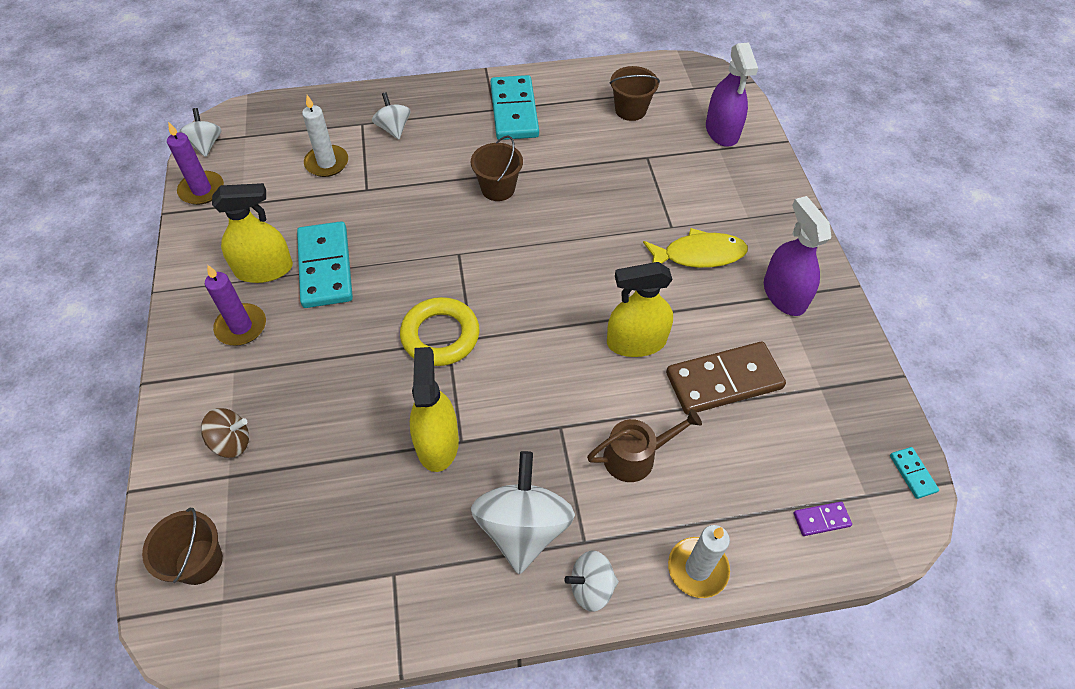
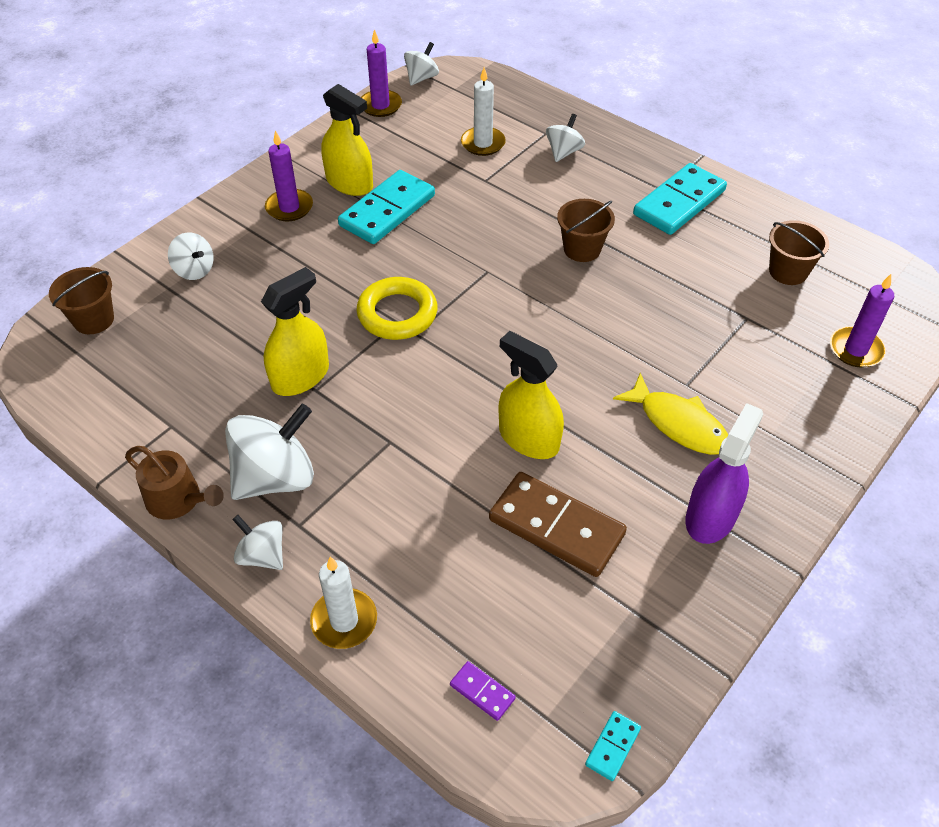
camera: 50 degrees right, 5 degrees down
brown spinning top [201,408,249,458] -> white spinning top [168,232,214,280]
brown watering can [587,409,702,482] -> brown watering can moved to [125,446,224,520]
purple spray bottle [706,42,758,147] -> purple candle [830,274,894,368]

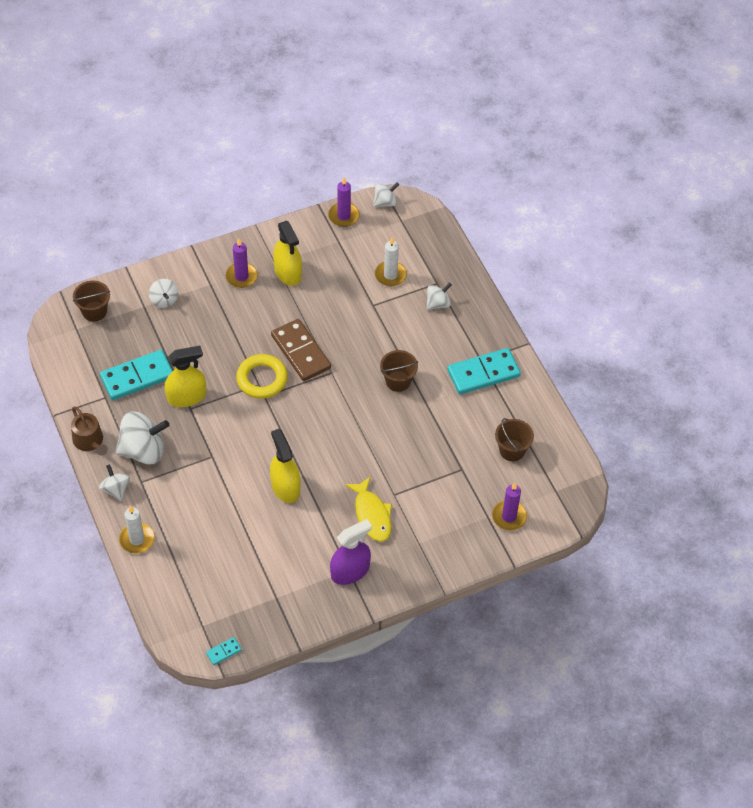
camera: 25 degrees right, 5 degrees up
turquoise domino [338,170,435,244] -> turquoise domino moved to [100,350,173,400]
purple domino [450,661,515,721] -> none
brown domino [489,472,627,577] -> brown domino moved to [271,319,331,381]

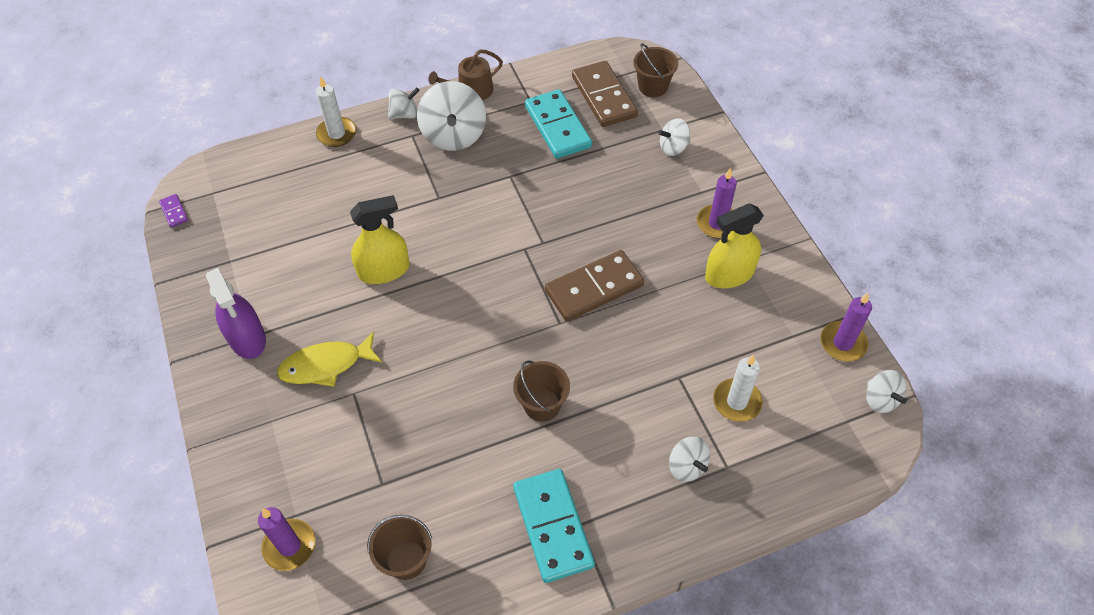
camera: 95 degrees right, 0 degrees up
yellow spray bottle [165,346,206,407] -> none
turquoise domino [206,637,242,665] -> purple domino [159,194,188,228]
yellow ring [236,354,288,399] -> none
none -> brown domino [572,61,638,127]

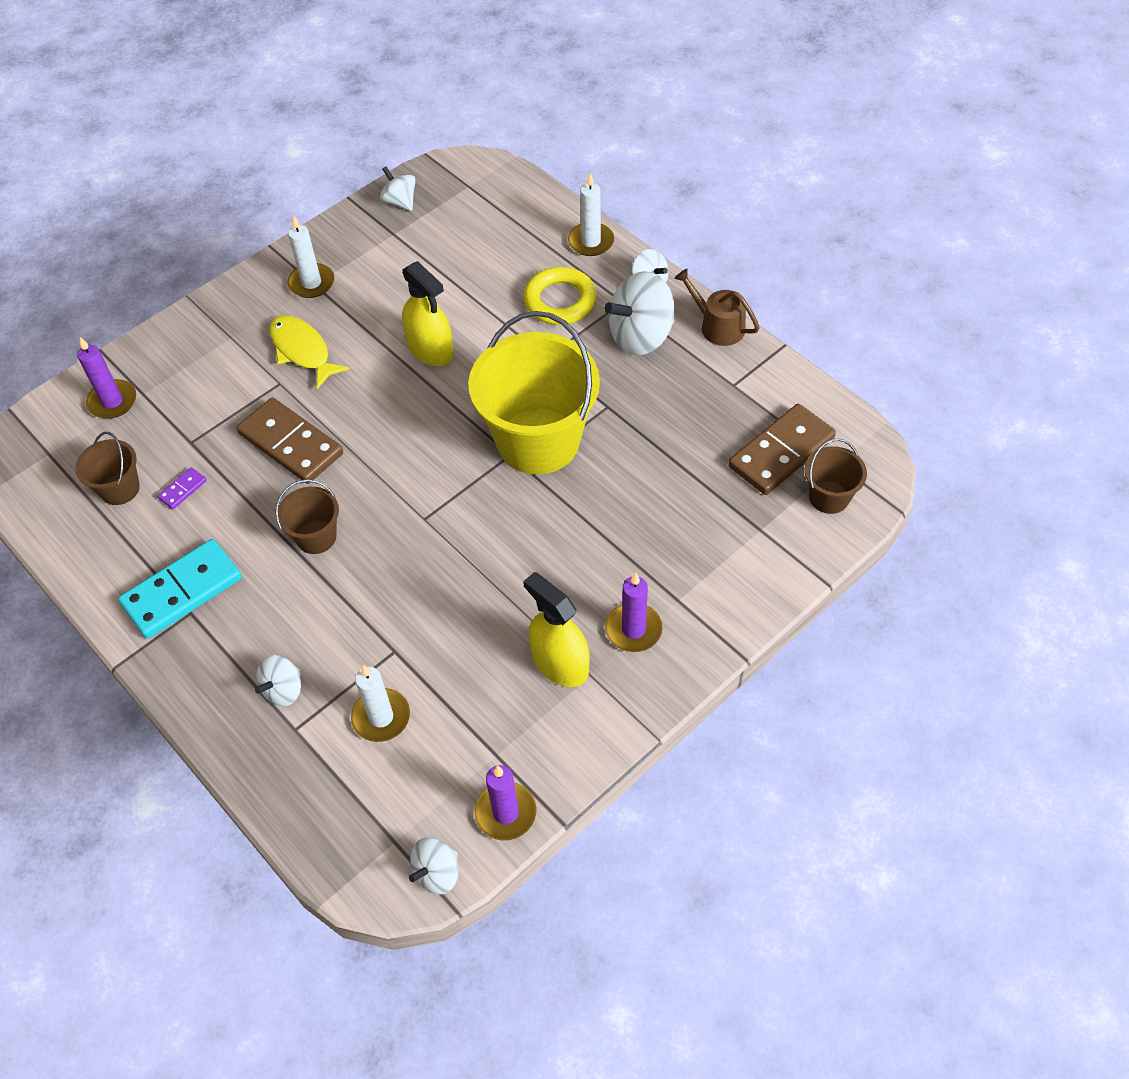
camera: 70 degrees right, 0 degrees up
purple domino [159,194,188,228] -> purple domino moved to [157,467,207,509]
purple spray bottle [206,268,266,359] -> white candle [287,215,334,298]
turquoise domino [525,89,592,159] -> none
brown domino [545,250,644,321] -> brown domino moved to [237,398,343,484]
white spinning top [658,118,691,156] -> white spinning top moved to [380,166,416,211]
none -> yellow bucket [468,311,600,475]
none -> yellow ring [523,267,597,325]

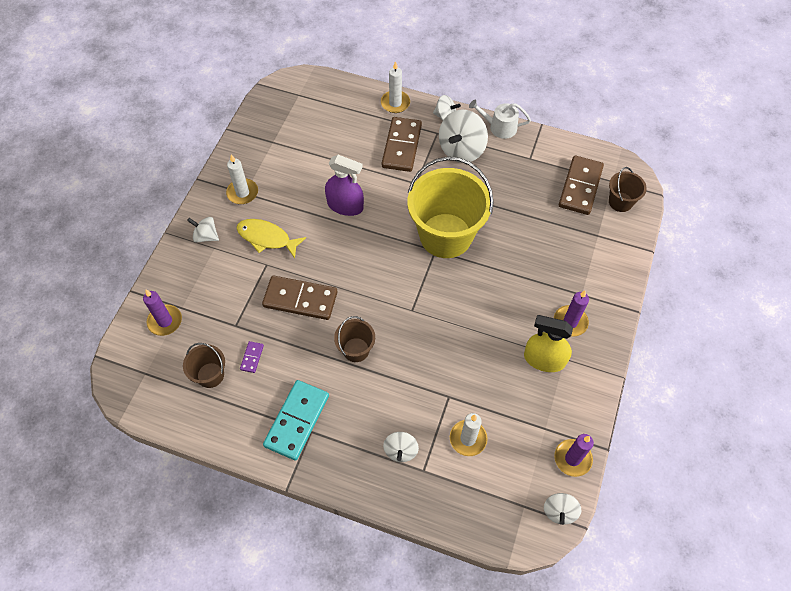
camera: 30 degrees left, 5 degrees up
white spinning top [380,166,416,211] -> white spinning top moved to [187,217,219,243]
yellow spray bottle [402,261,454,366] -> purple spray bottle [325,155,364,216]
yellow ring [523,267,597,325] -> brown domino [382,117,422,172]
brown watering can [674,268,760,346] -> white watering can [469,100,531,139]

